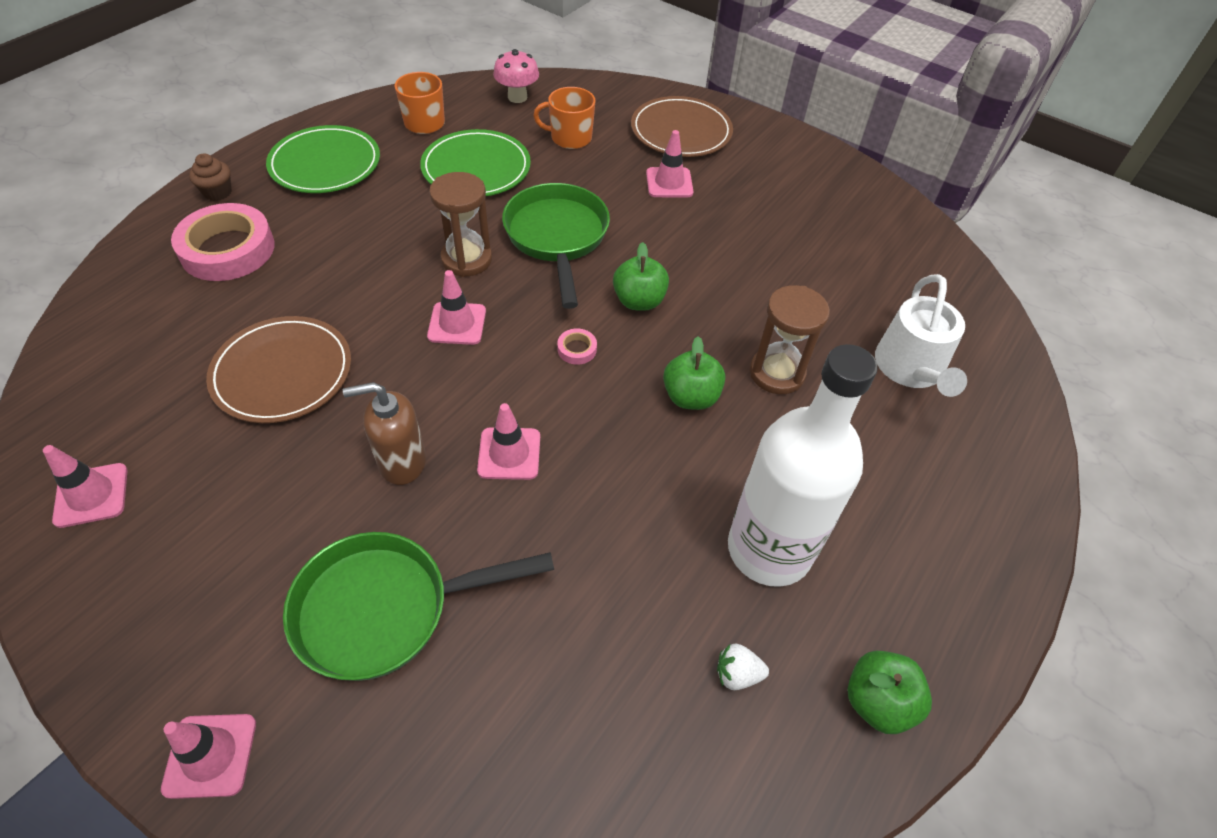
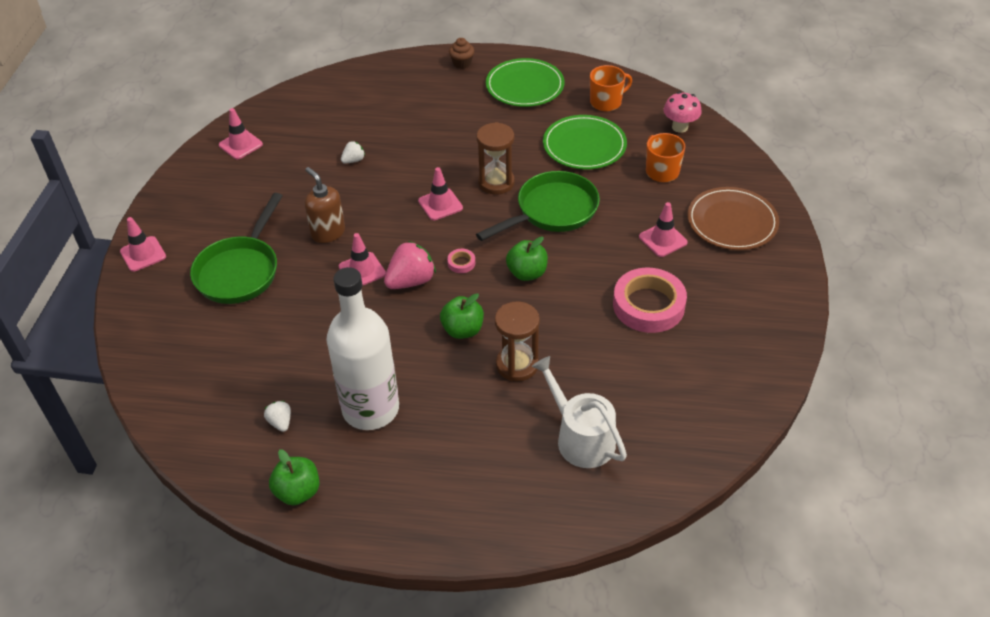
camera: 65 degrees right, 5 degrees down
pink tape [171,203,275,281] -> pink tape moved to [613,268,687,333]
brown plate [206,316,351,423] -> white strawberry [341,141,365,164]
green pan [283,532,554,681] -> green pan turned 120 degrees counterclockwise [190,193,282,304]
white watering can [875,274,967,397] -> white watering can turned 75 degrees clockwise [532,356,627,468]
none -> pink strawberry [384,241,436,289]

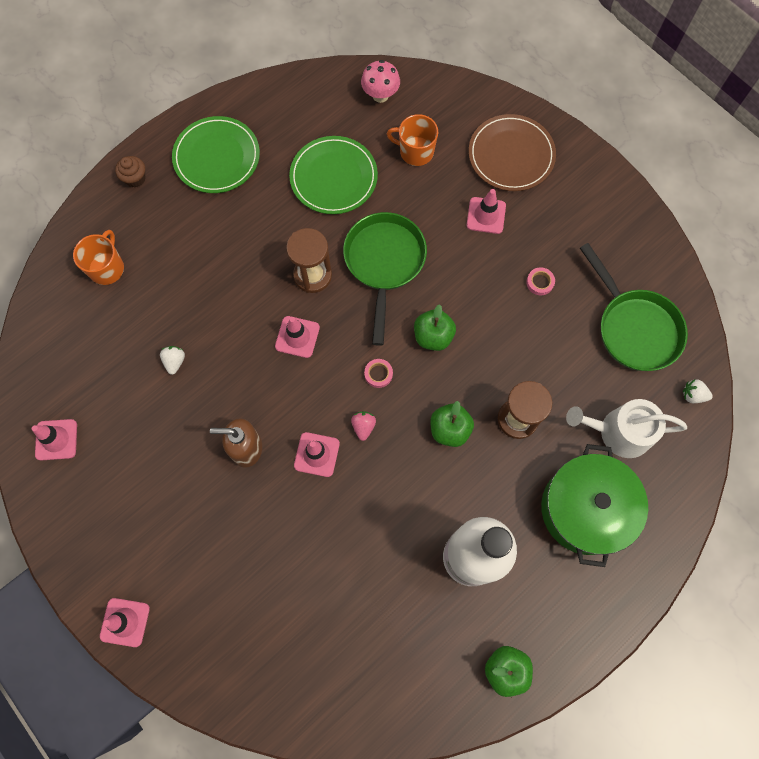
camera: 50 degrees left, 25 degrees up
green pan [190,193,282,304] -> green pan moved to [580,243,688,371]
white strawberry [264,401,291,432] -> white strawberry moved to [683,379,713,403]
pink strawberry [384,241,436,289] -> pink strawberry [351,411,376,441], size x0.53
orange mug [590,65,632,111] -> orange mug moved to [73,230,124,285]
pink tape [613,268,687,333] -> pink tape [526,267,555,295], size x0.40
none -> green pot [541,444,648,567]

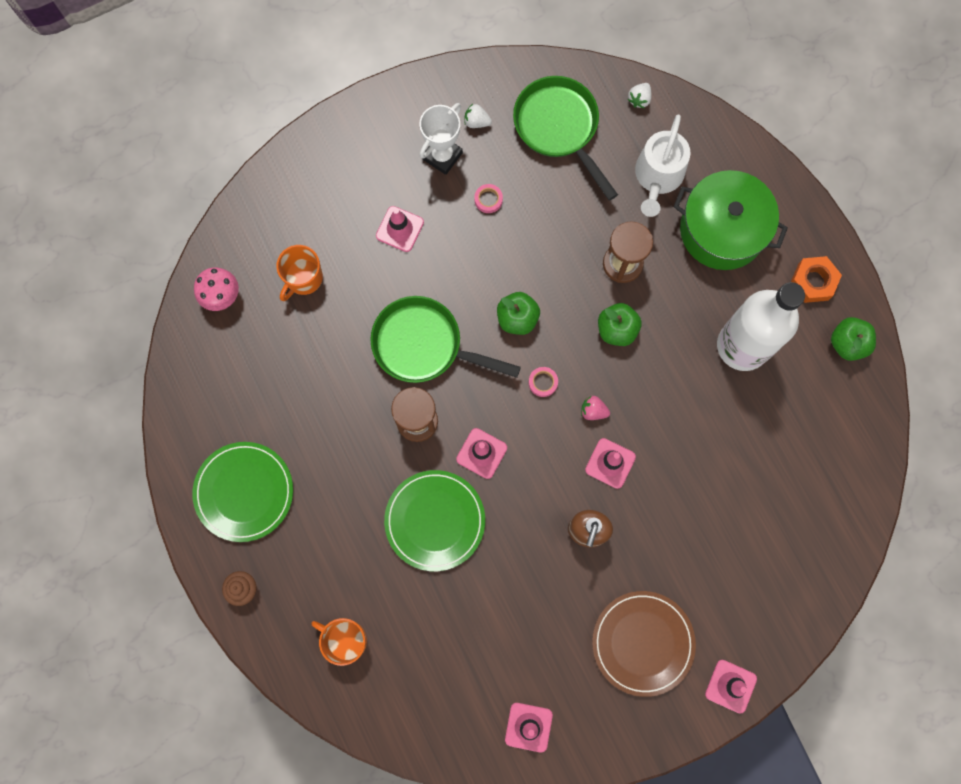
camera: 75 degrees left, 5 degrees up
white strawberry [160,346,185,375] -> white strawberry moved to [464,104,492,128]
green plate [289,136,378,214] -> green plate moved to [384,470,485,571]
brown plate [469,114,556,191] -> brown plate moved to [592,591,696,697]
green pan [580,243,688,371] -> green pan turned 105 degrees counterclockwise [513,76,618,201]
none -> white trophy [419,103,463,175]
none -> orange nut [791,256,842,303]

